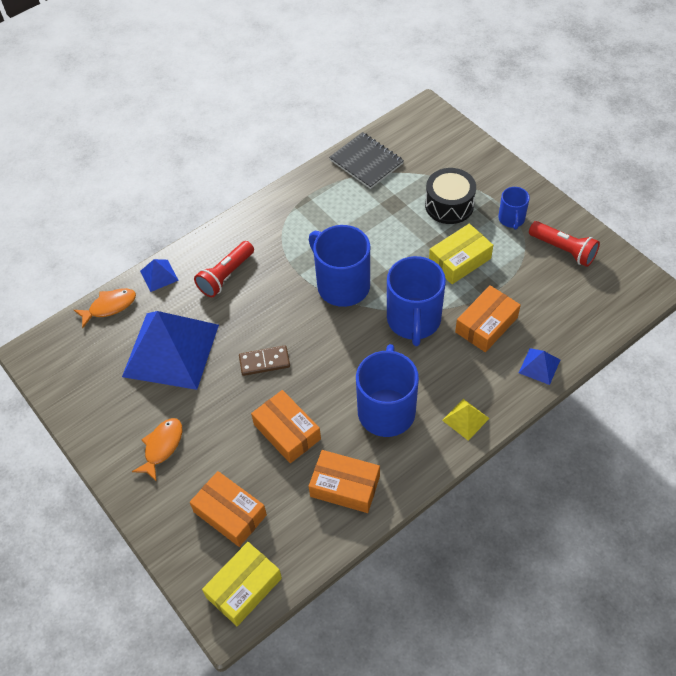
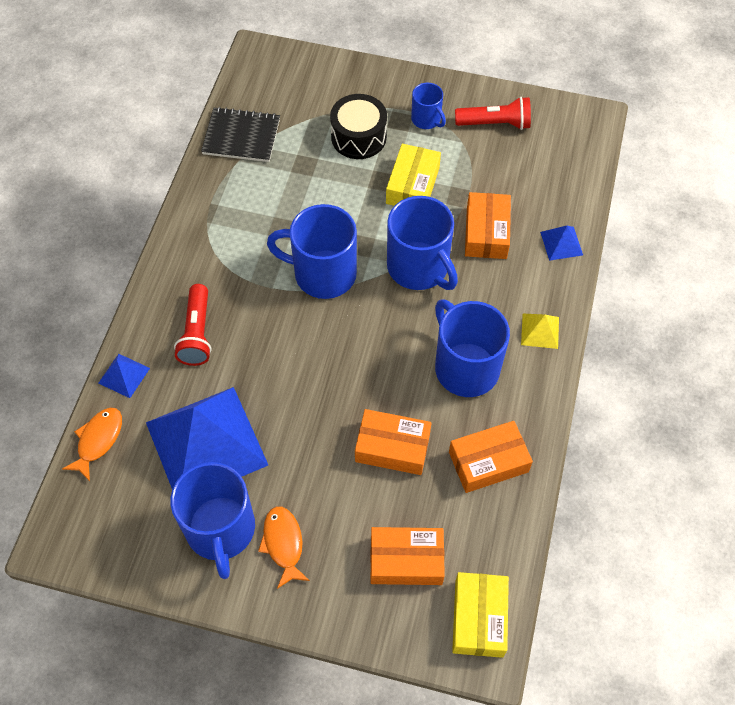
camera: 40 degrees left, 5 degrees up
brown domino [239,345,290,376] -> none
none -> blue mug [170,462,255,579]

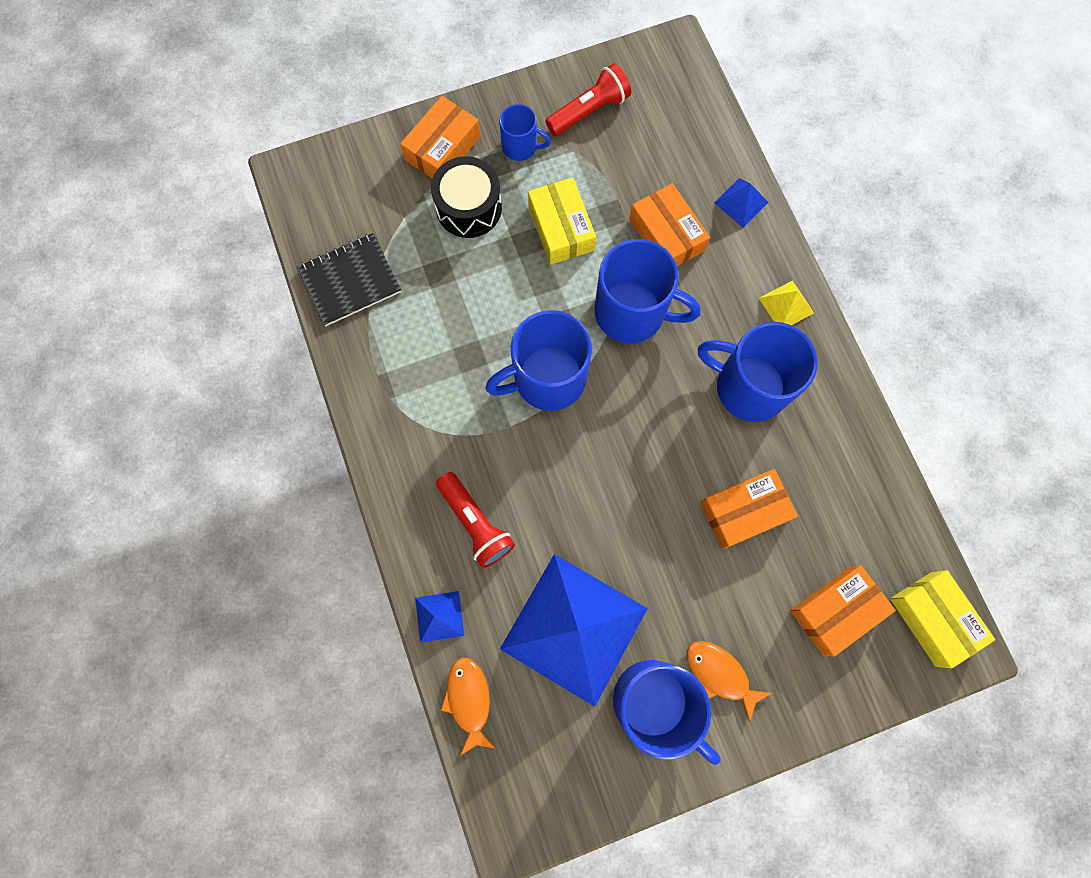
camera: 35 degrees left, 15 degrees up
orange box [449,421,533,493] -> orange box moved to [400,96,481,178]

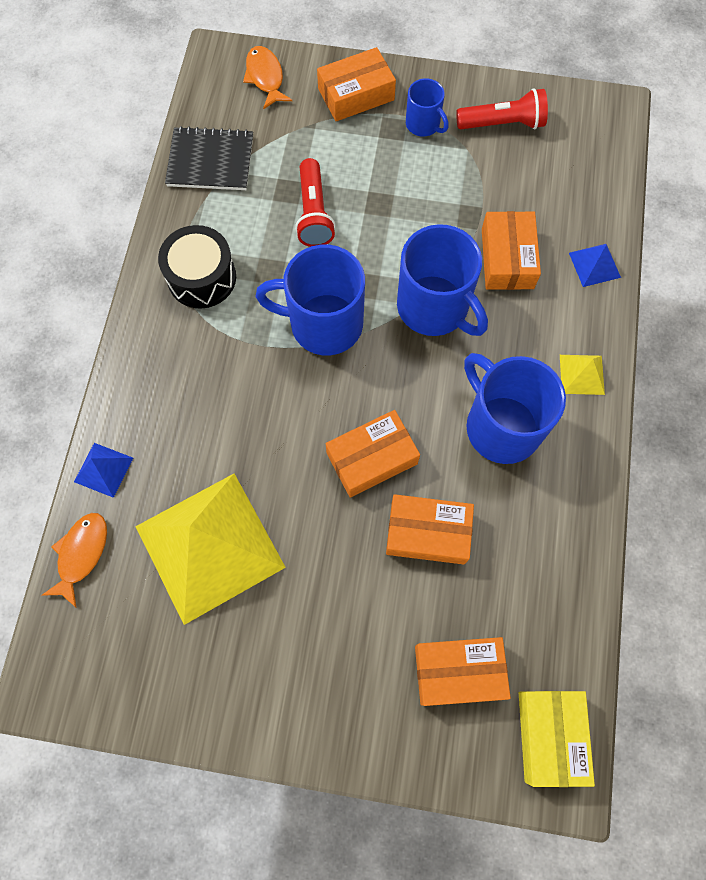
camera: 30 degrees right, 5 degrees down
black drum [431,156,502,238] -> black drum moved to [158,225,236,309]
red flashlight [436,472,515,568] -> red flashlight moved to [295,158,335,247]
blue pyramid [500,554,648,707] -> yellow pyramid [135,473,286,625]
yellow box [528,177,596,264] -> none
blue mug [613,660,720,765] -> none
orange fish [687,641,772,722] -> orange fish moved to [243,46,292,109]
none -> orange box [326,410,420,498]

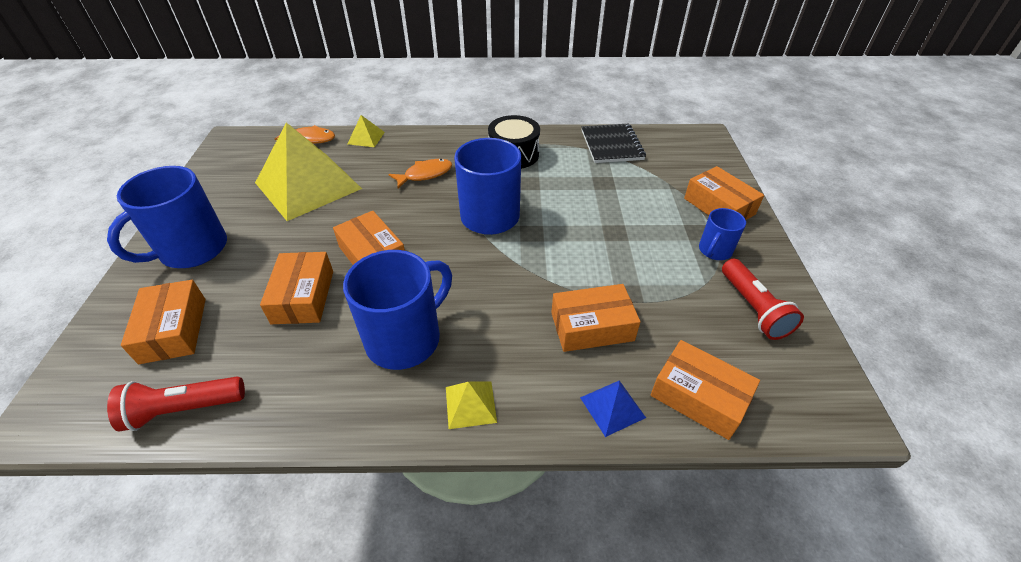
camera: 80 degrees right, 25 degrees down
blue pyramid [74,443,133,498] -> yellow pyramid [348,115,385,147]
orange fish [243,46,292,109] -> orange fish moved to [388,159,452,188]
red flashlight [295,158,335,247] -> red flashlight moved to [107,377,245,432]
blue mug [397,224,488,336] -> blue mug moved to [107,166,227,268]
yellow box [519,691,595,787] -> none
none -> orange box [651,340,760,440]

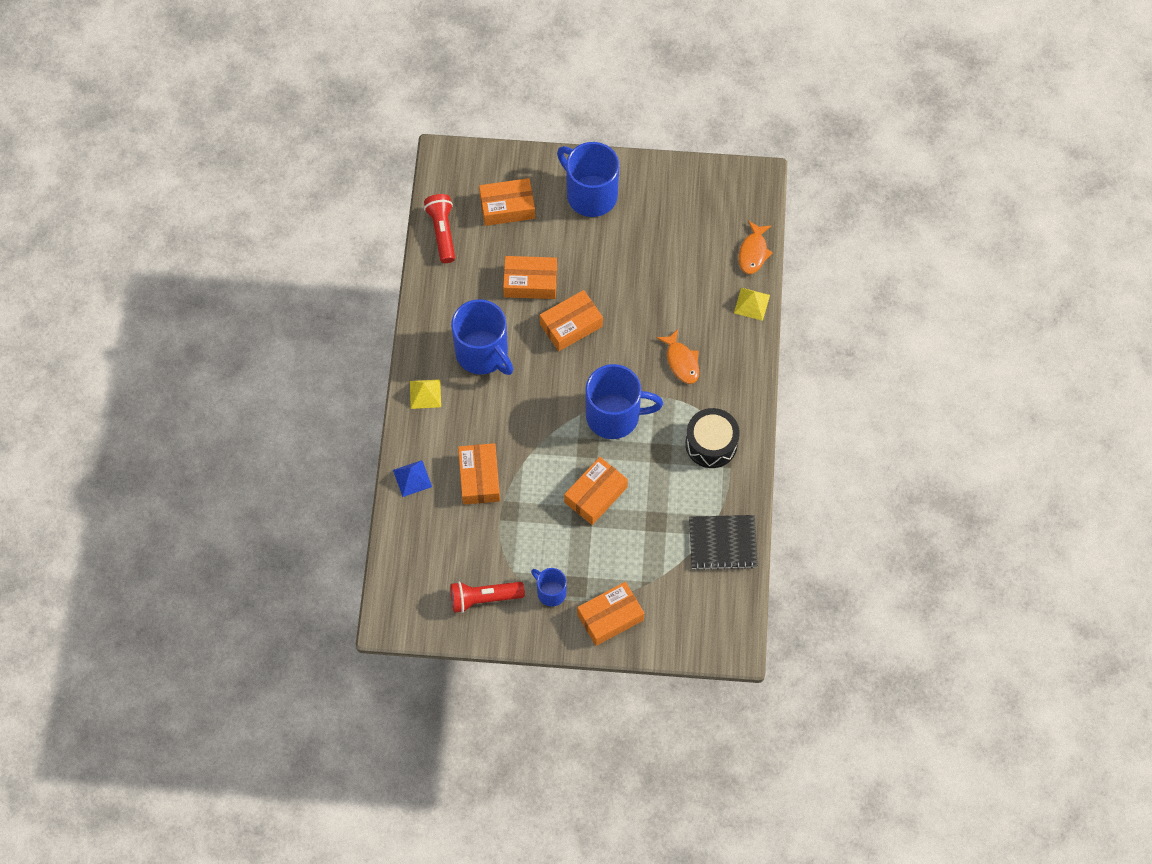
camera: 95 degrees right, 20 degrees up
yellow pyramid [255,123,362,221] -> none
orange box [651,340,760,440] -> orange box moved to [564,457,628,525]

